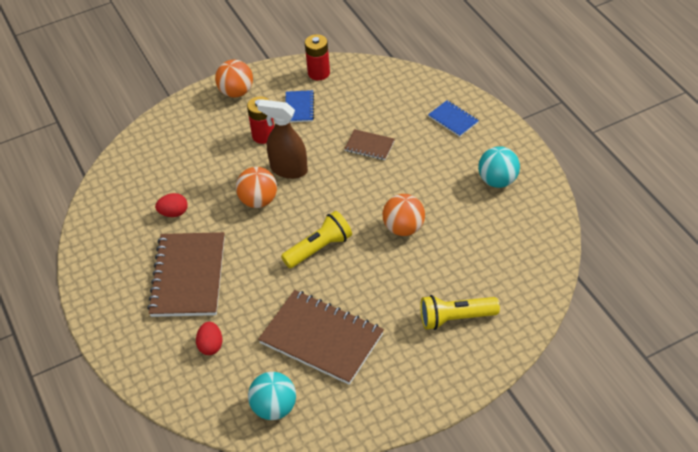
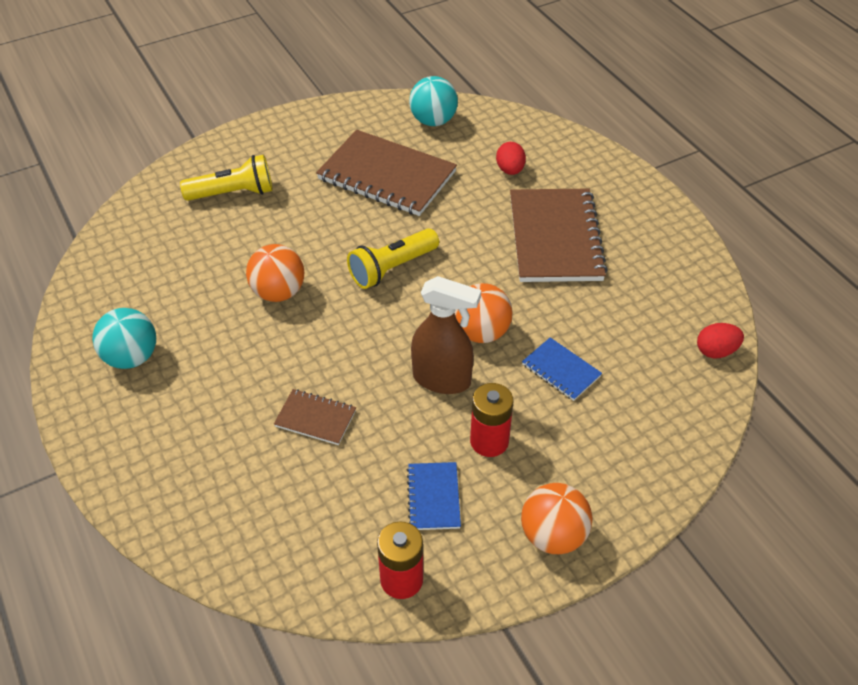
camera: 175 degrees right, 0 degrees up
red egg [155,193,188,217] -> red egg moved to [697,323,744,358]
blue notebook [428,100,479,137] -> blue notebook moved to [522,337,602,401]

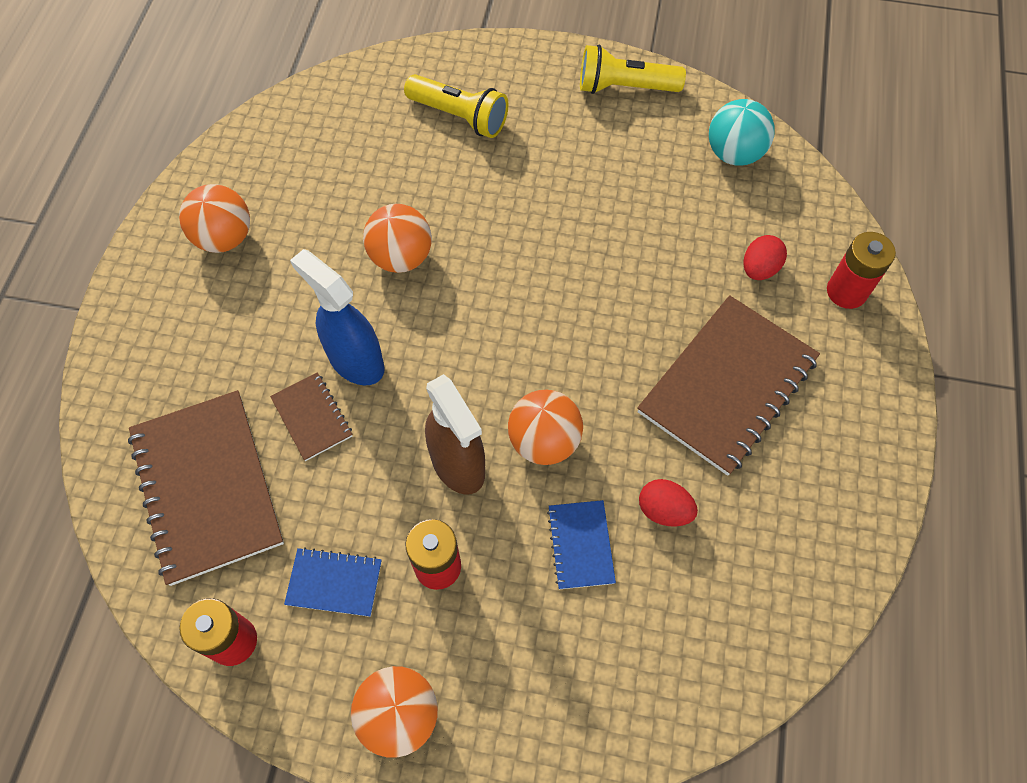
camera: 40 degrees right, 15 degrees up
turquoise ball [92,308,156,369] -> orange ball [179,184,250,253]
brown notebook [316,130,457,216] -> brown notebook moved to [128,390,284,586]
yellow flashlight [347,228,439,289] -> yellow flashlight moved to [580,45,686,94]
blue notebook [407,462,461,530] -> blue notebook turned 60 degrees clockwise [284,547,382,617]
red egg [697,323,744,358] -> red egg moved to [639,479,698,527]
none -> blue spray bottle [290,249,384,385]
none -> red battery [827,232,896,309]

